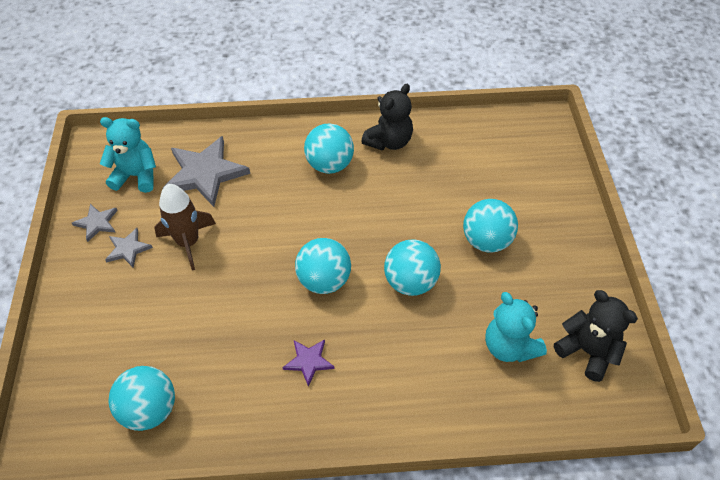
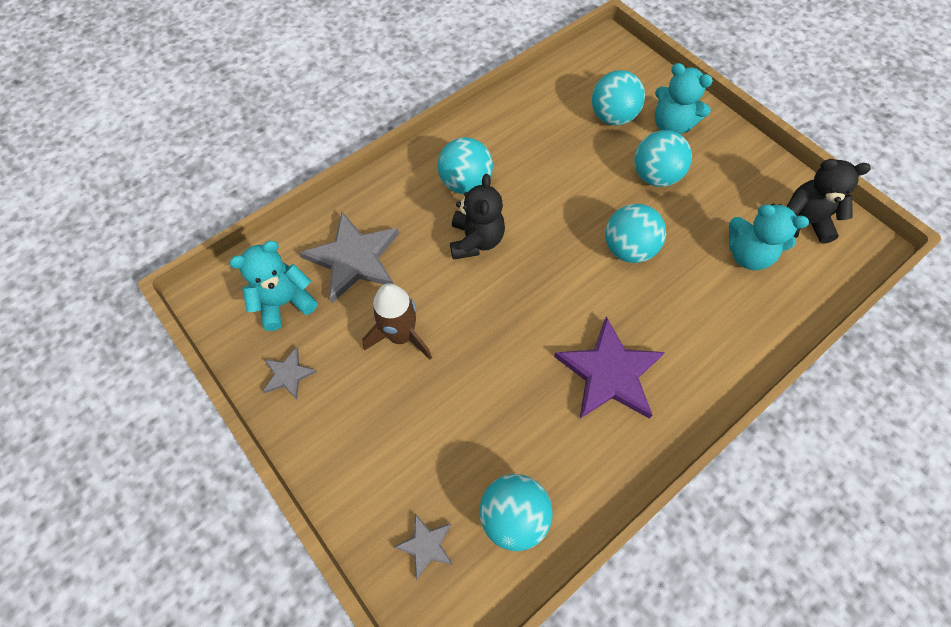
camera: 35 degrees left, 10 degrees up
grey star [105,228,153,268] -> grey star moved to [394,513,453,580]
purple star [282,339,335,387] -> purple star [554,316,665,419], size x2.01
turquoise ball [295,238,351,294] -> turquoise ball moved to [592,70,645,126]
black teddy bear [361,84,413,151] -> black teddy bear moved to [450,174,505,260]
none -> turquoise teddy bear [655,63,713,134]

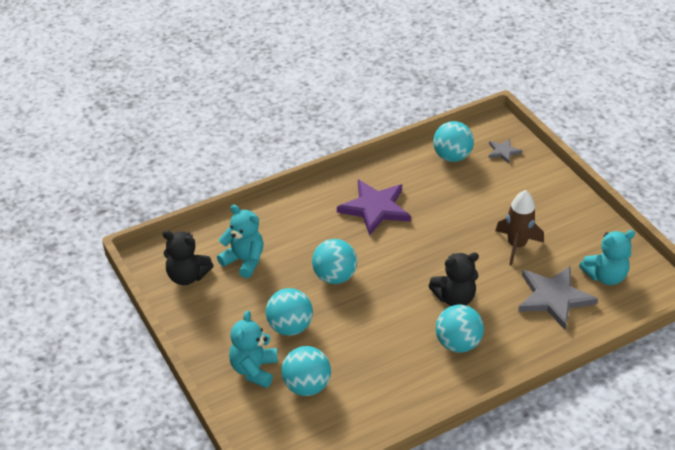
camera: 170 degrees left, 20 degrees down
grey star [263,347,317,400] -> none
black teddy bear [450,174,505,260] -> black teddy bear turned 120 degrees counterclockwise [429,252,479,306]
turquoise teddy bear [655,63,713,134] -> turquoise teddy bear turned 120 degrees counterclockwise [229,310,278,388]

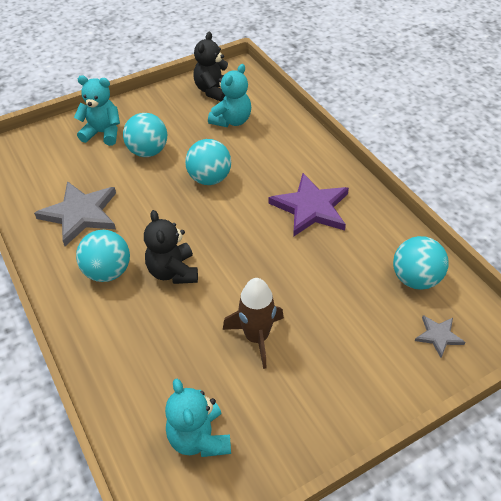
camera: 90 degrees right, 5 degrees up
turquoise ball [281,346,331,396] -> none
grey star [518,266,598,330] -> grey star moved to [34,181,116,246]

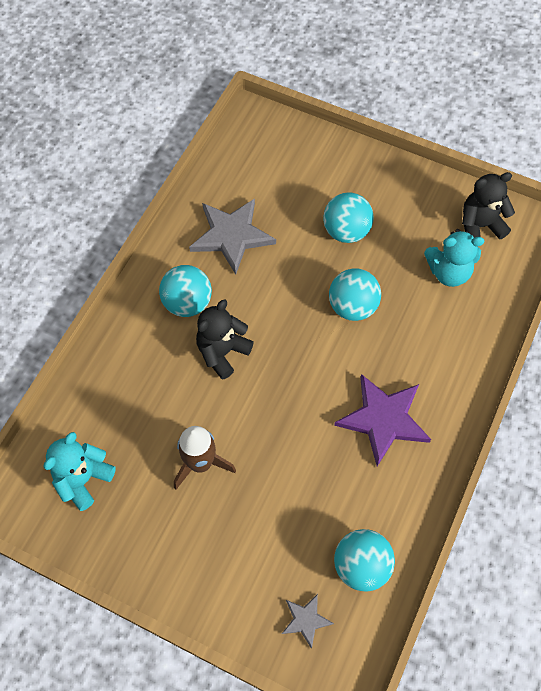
camera: 55 degrees right, 15 degrees up
turquoise teddy bear [74,75,120,146] -> none

